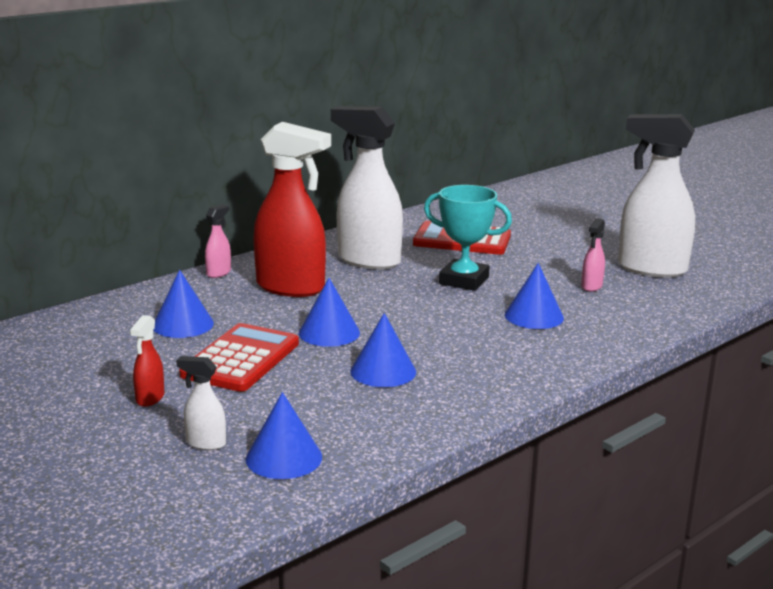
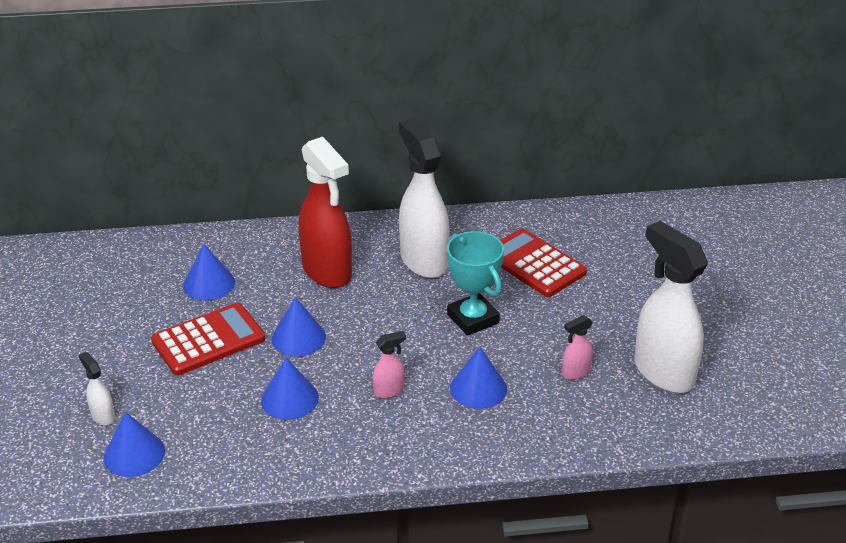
camera: 35 degrees right, 15 degrees up
red spray bottle [130,315,164,407] -> none
pink spray bottle [205,204,231,278] -> pink spray bottle moved to [373,331,406,398]

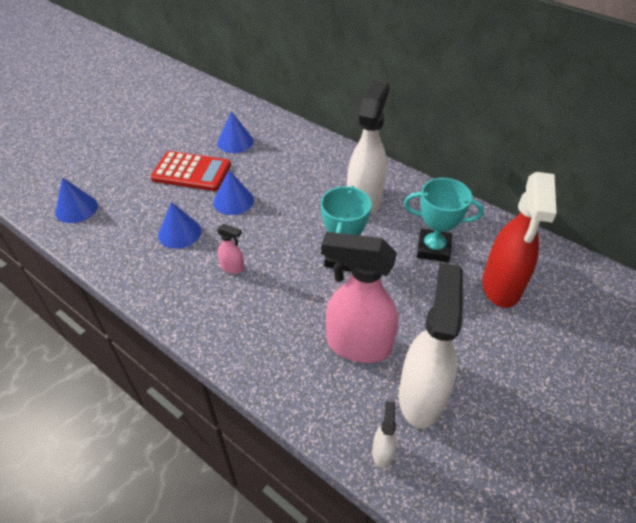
camera: 45 degrees right, 10 degrees up
white spray bottle [79,352,115,425] -> white spray bottle moved to [372,401,397,468]
red spray bottle [299,137,352,288] -> red spray bottle moved to [482,172,557,308]
blue cone [450,347,507,409] -> none
red calculator [500,228,587,297] -> turquoise trophy [404,178,484,262]
pink spray bottle [562,315,593,380] -> pink spray bottle [321,232,398,363], size x2.32

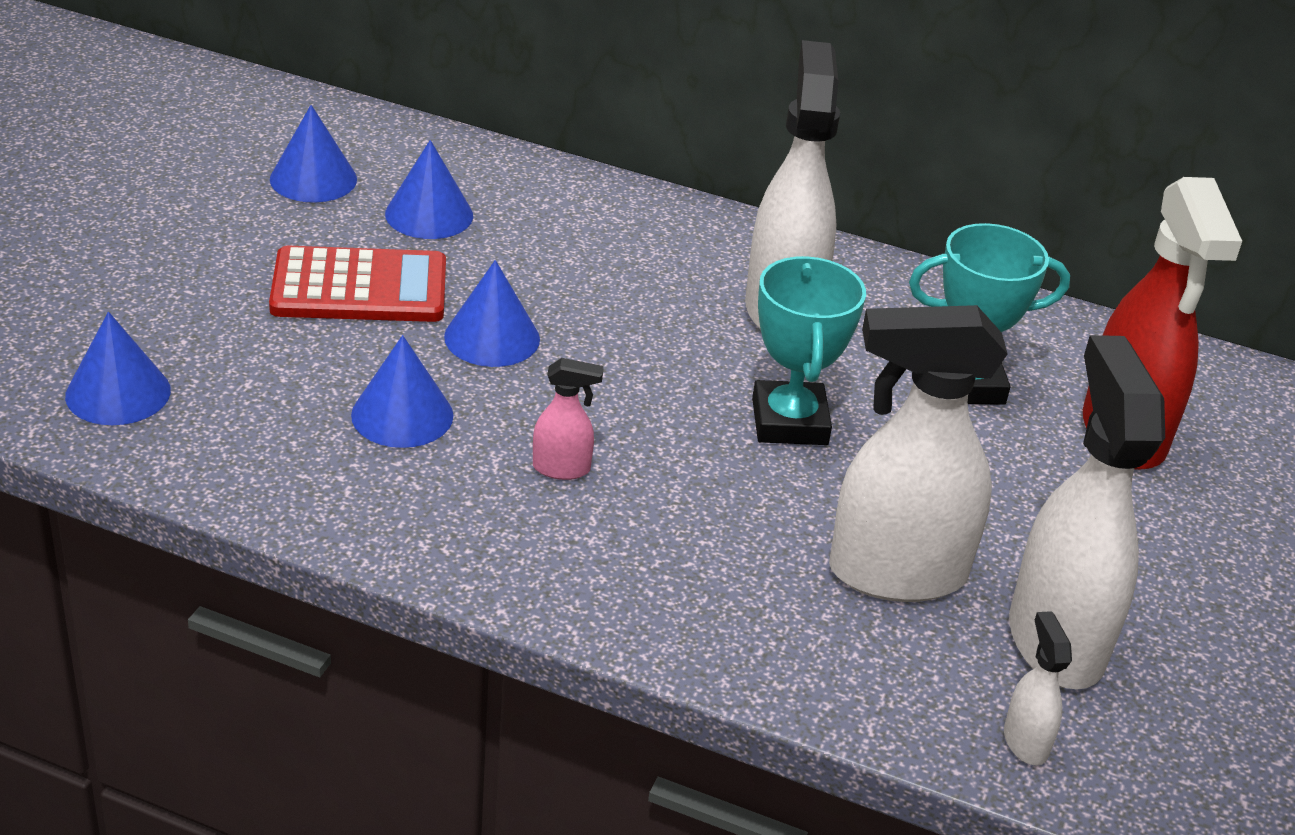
camera: 20 degrees left, 10 degrees down
pink spray bottle [321,232,398,363] -> white spray bottle [829,305,1008,602]
none -> blue cone [270,105,357,203]

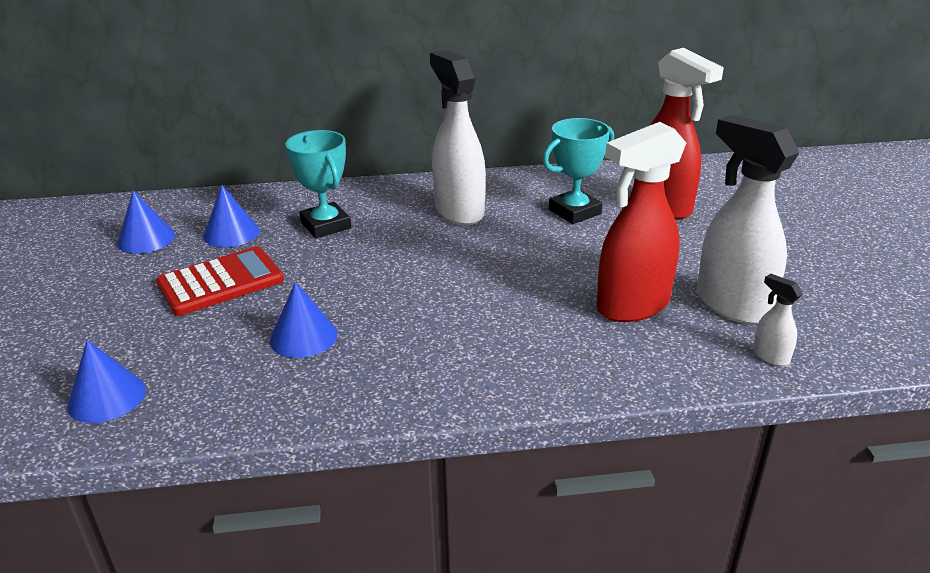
camera: 25 degrees left, 5 degrees down
blue cone [444,260,540,367] -> none
pink spray bottle [533,358,604,480] -> none
turquoise trophy [752,256,866,445] -> turquoise trophy moved to [286,130,351,238]
white spray bottle [829,305,1008,602] -> red spray bottle [597,122,686,322]

